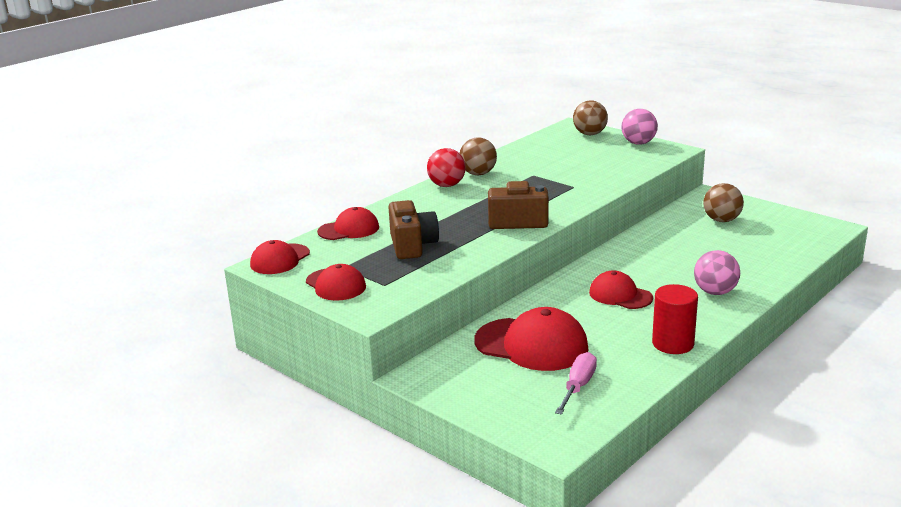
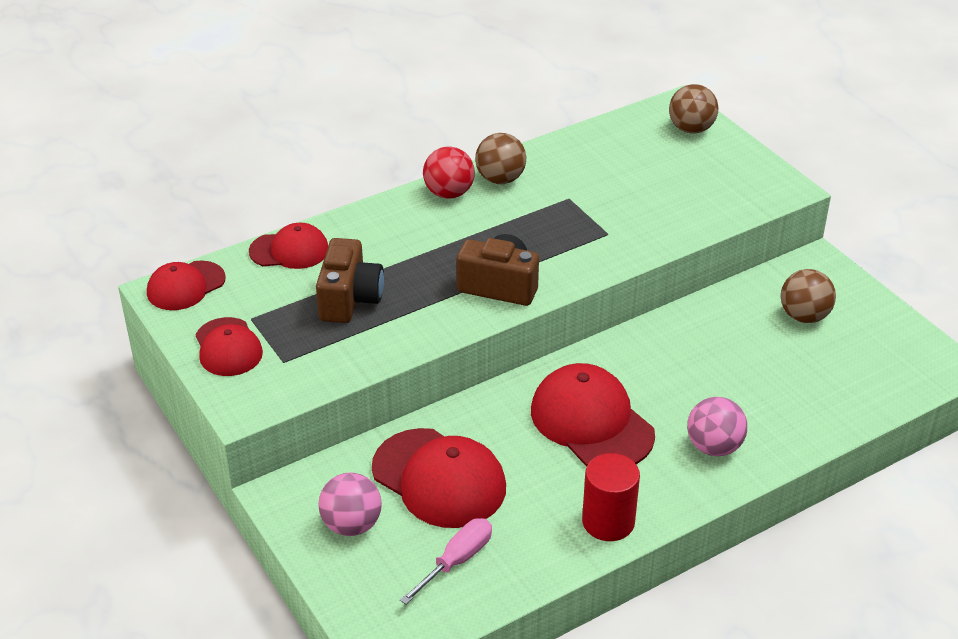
camera: 15 degrees right, 15 degrees up
red cap [589,270,653,309] -> red cap [531,363,655,467], size x1.63
pink ball [621,109,658,145] -> pink ball moved to [319,473,382,536]

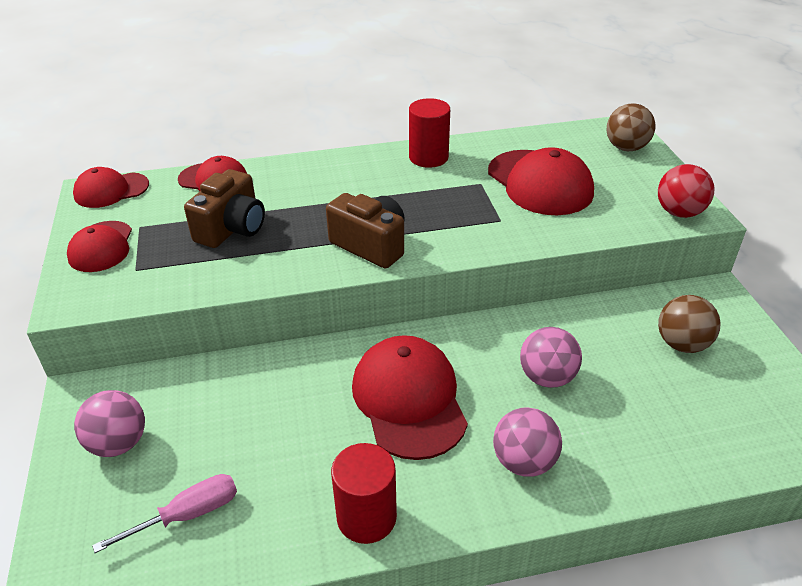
camera: 20 degrees right, 0 degrees up
red cap [372,428,506,528] -> red cap moved to [488,147,594,215]
red ball [423,147,475,199] -> red ball moved to [658,164,714,218]
brown ball [475,133,526,184] -> red cylinder [409,98,450,168]
none -> pink ball [520,327,582,388]

